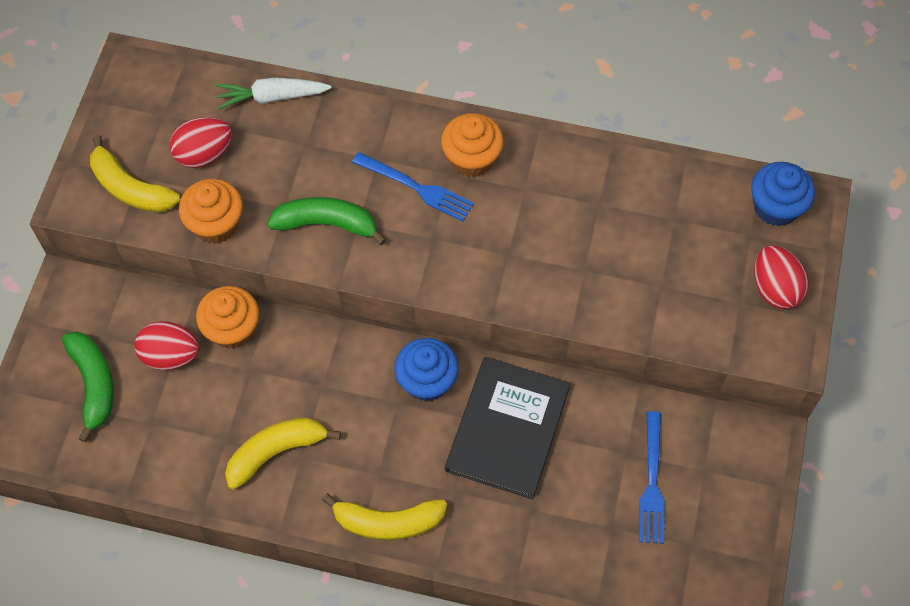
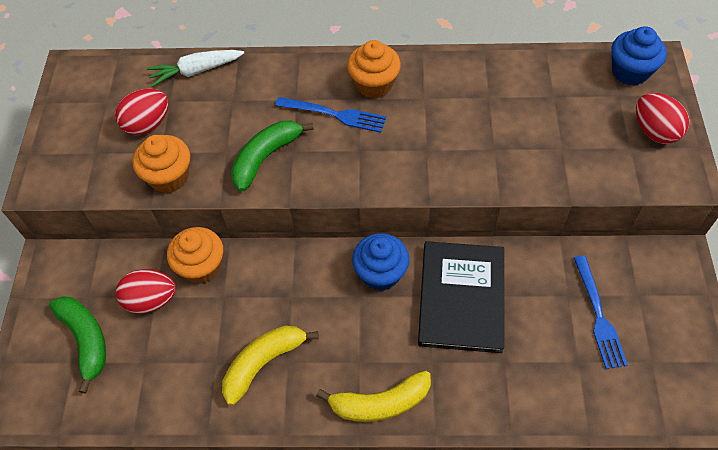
camera: 10 degrees left, 5 degrees down
yellow banana [90,135,180,213] -> none
green banana [267,197,387,245] -> green banana turned 45 degrees counterclockwise [231,121,314,192]

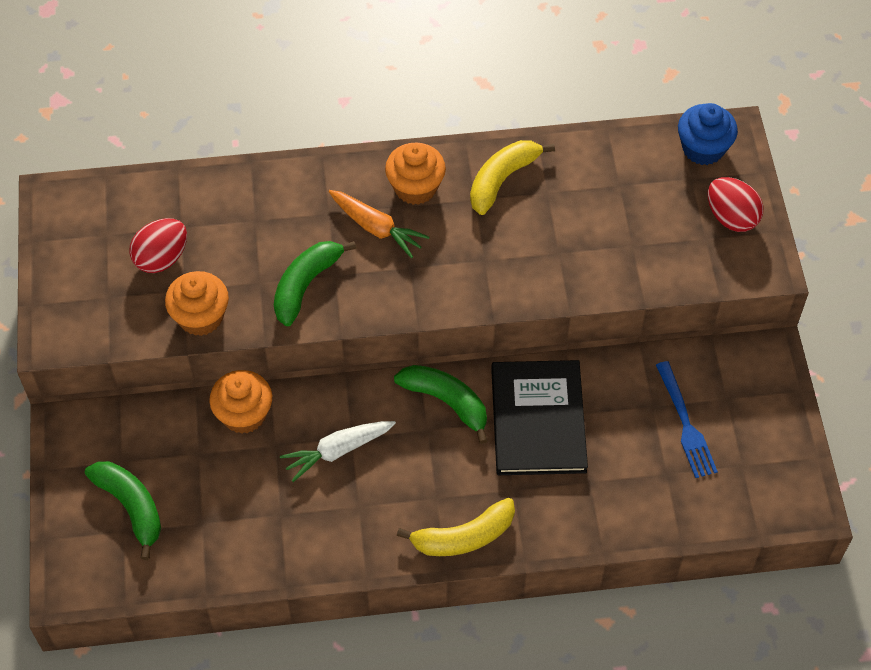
camera: 10 degrees left, 0 degrees up
red egg [116,269,176,314] -> none
white carrot [146,50,244,87] -> white carrot moved to [280,421,396,482]
yellow banana [222,325,319,406] -> yellow banana moved to [470,140,555,215]
blue fork [275,97,386,133] -> orange carrot [328,190,429,258]
blue cupcake [352,233,409,291] -> green banana [394,365,488,444]

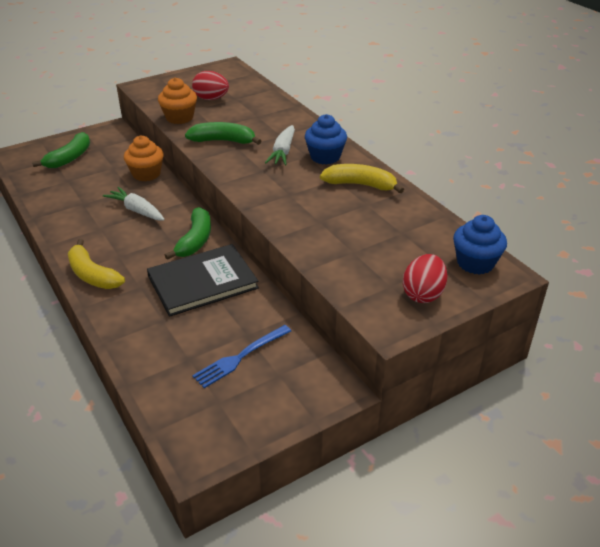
camera: 65 degrees right, 20 degrees down
orange carrot [328,190,429,258] -> white carrot [265,125,295,166]
orange cupcake [385,143,446,205] -> blue cupcake [305,114,347,165]

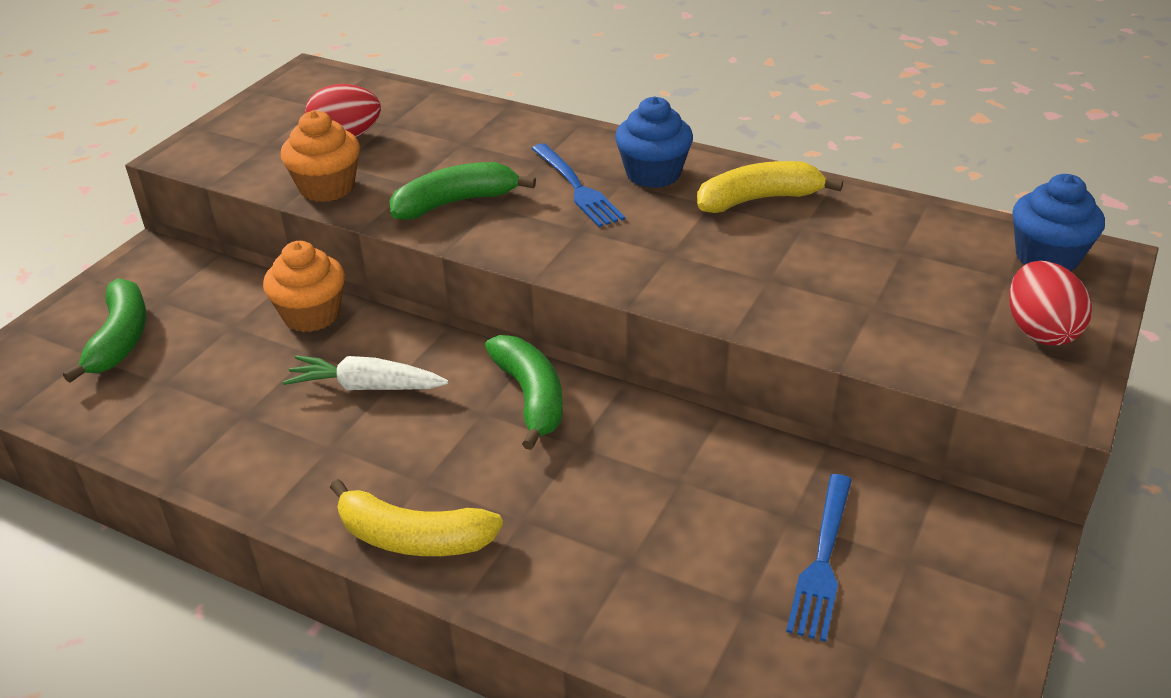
camera: 30 degrees left, 0 degrees up
black book [147,244,259,317] -> none
white carrot [265,125,295,166] -> blue fork [532,143,625,227]

